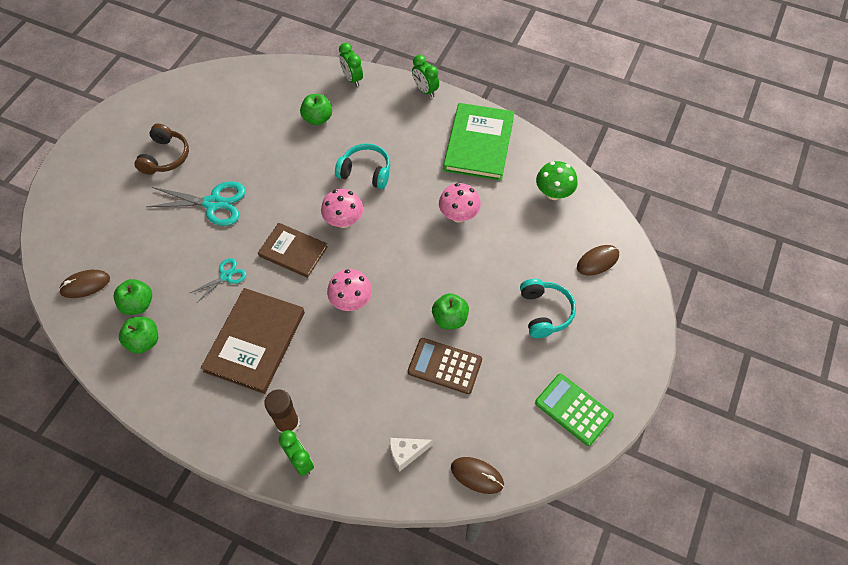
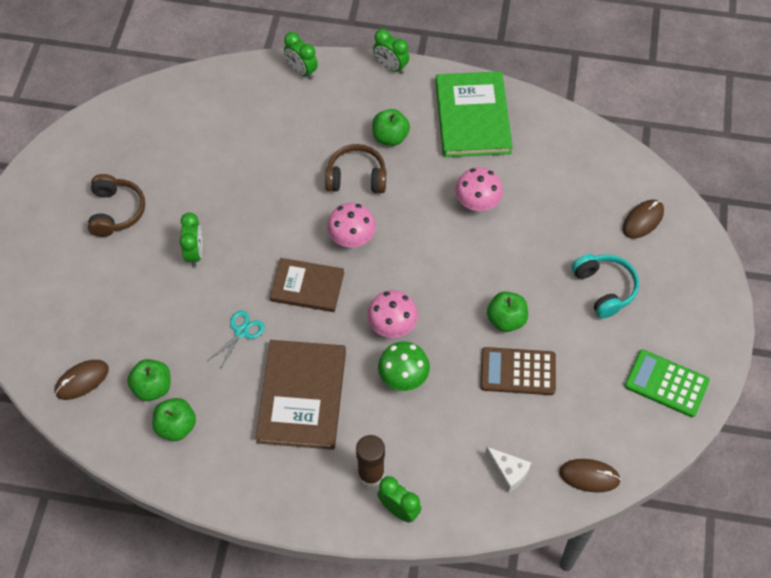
camera: 15 degrees left, 0 degrees up
turquoise scissors [146,181,246,226] -> green clock [180,212,203,267]
green apple [300,94,332,125] -> green apple moved to [372,109,410,146]
turquoise headphones [335,143,390,189] -> brown headphones [325,144,386,193]
white cheese [390,438,433,472] -> white cheese turned 105 degrees counterclockwise [485,447,531,493]
green mushroom [536,161,578,200] -> green mushroom moved to [378,341,430,391]

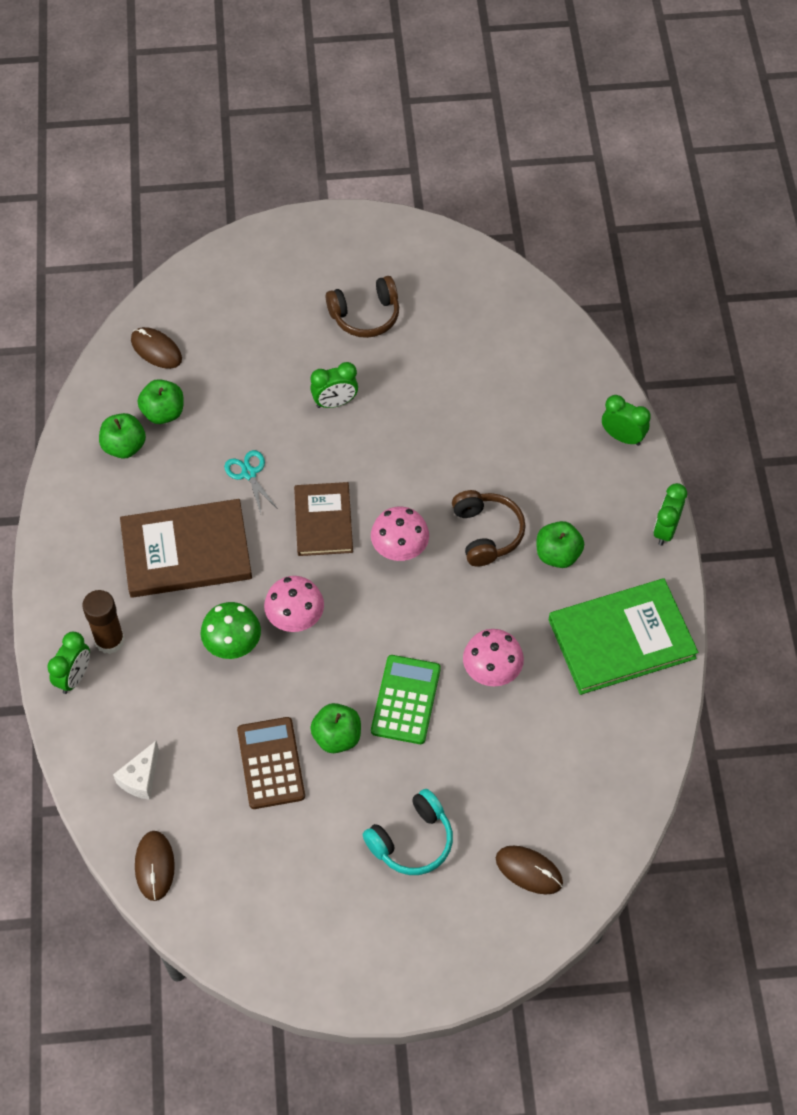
camera: 75 degrees right, 0 degrees up
turquoise scissors [207,310,265,369] -> turquoise scissors turned 135 degrees counterclockwise [224,450,278,513]
green clock [284,32,318,79] -> green clock turned 90 degrees clockwise [602,395,651,446]
green calculator [624,349,710,417] -> green calculator moved to [371,655,441,744]

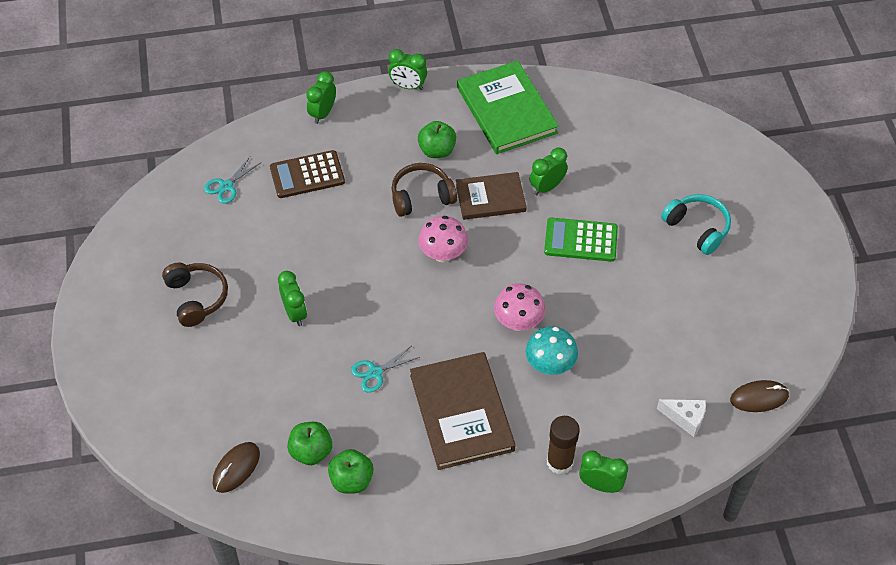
camera: 95 degrees left, 5 degrees down
green mushroom [201,602,261,659] -> turquoise mushroom [526,326,578,375]
brown calculator [237,717,305,809] -> brown calculator moved to [270,150,345,198]
brown book [294,482,353,556] -> brown book moved to [456,172,527,220]
green apple [310,703,361,753] -> none
pink mushroom [463,629,524,686] -> green clock [530,147,568,195]
brown mouse [496,845,563,894] -> none
none -> turquoise scissors [204,157,260,204]

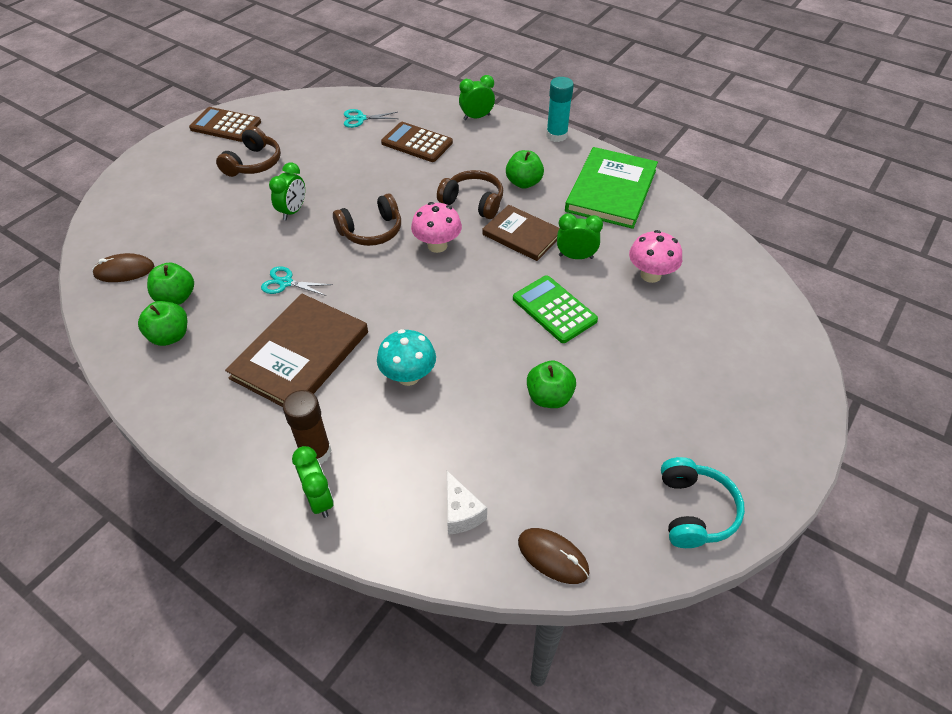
camera: 45 degrees right, 5 degrees down
green clock [388,49,427,90] -> turquoise glue stick [546,77,574,142]
pink mushroom [494,284,545,331] -> pink mushroom moved to [629,230,682,283]
turquoise headphones [661,194,731,255] -> turquoise headphones moved to [661,457,745,548]
none -> brown calculator [189,107,261,142]
none -> brown headphones [333,194,401,246]
none -> green apple [527,361,576,408]

